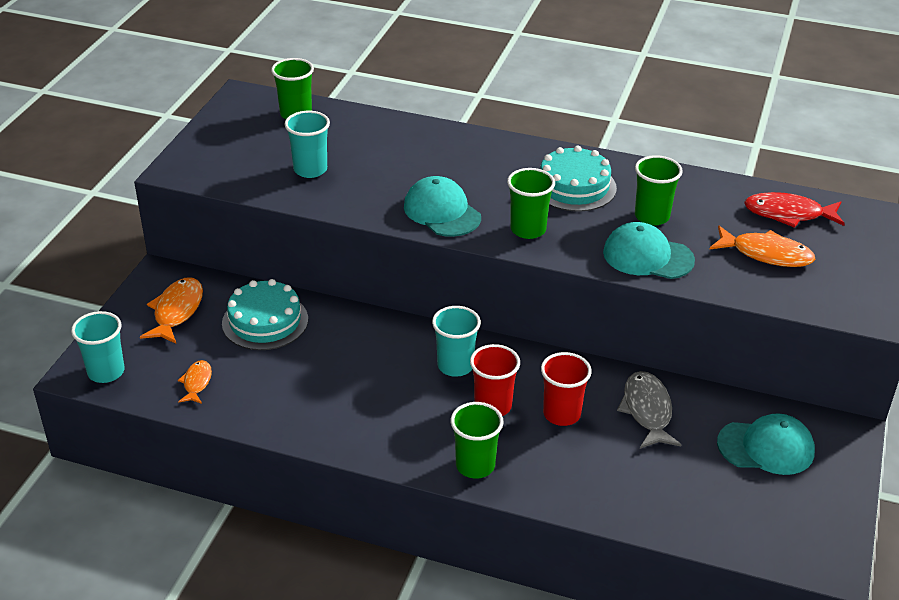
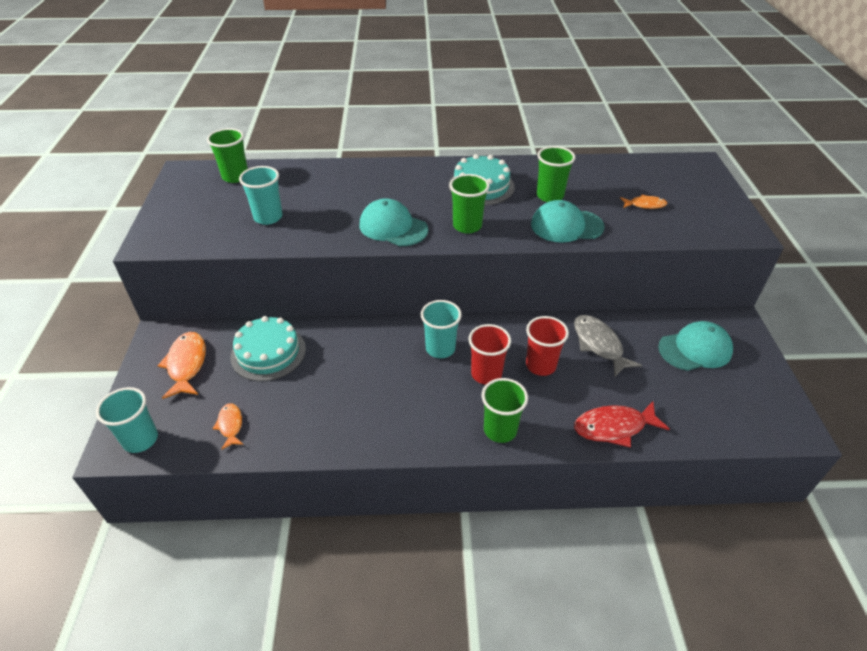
camera: 20 degrees left, 5 degrees up
orange fish [709,226,815,267] -> orange fish [620,194,667,209], size x0.59
red fish [744,192,845,228] -> red fish moved to [574,401,670,448]

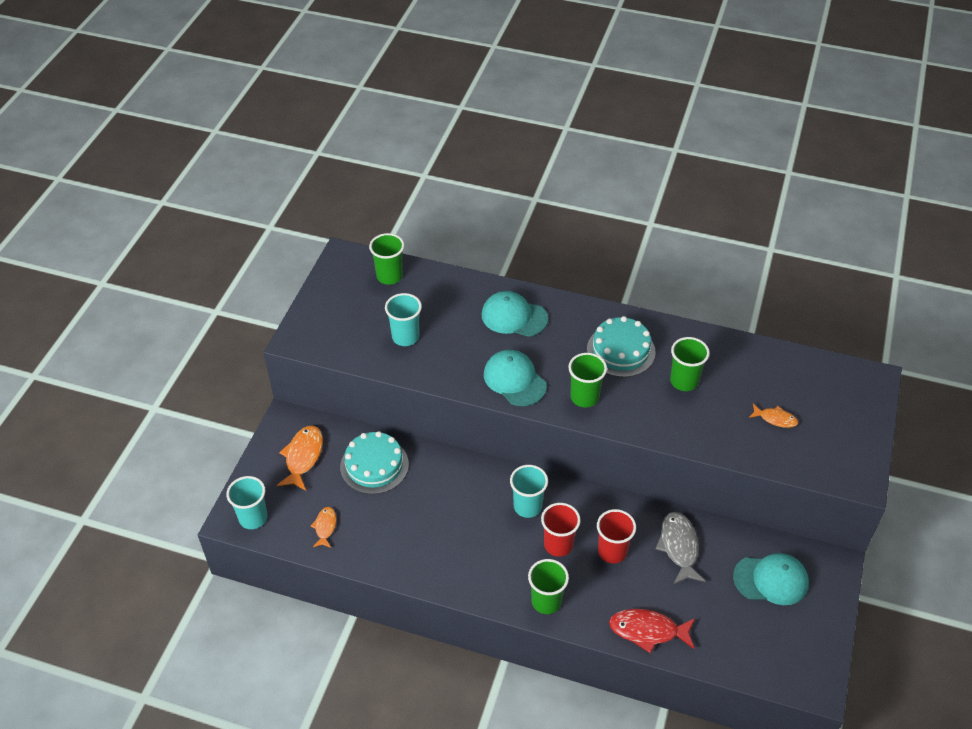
camera: 20 degrees right, 5 degrees up
turquoise cap [531,200,605,243] -> turquoise cap moved to [482,291,548,337]

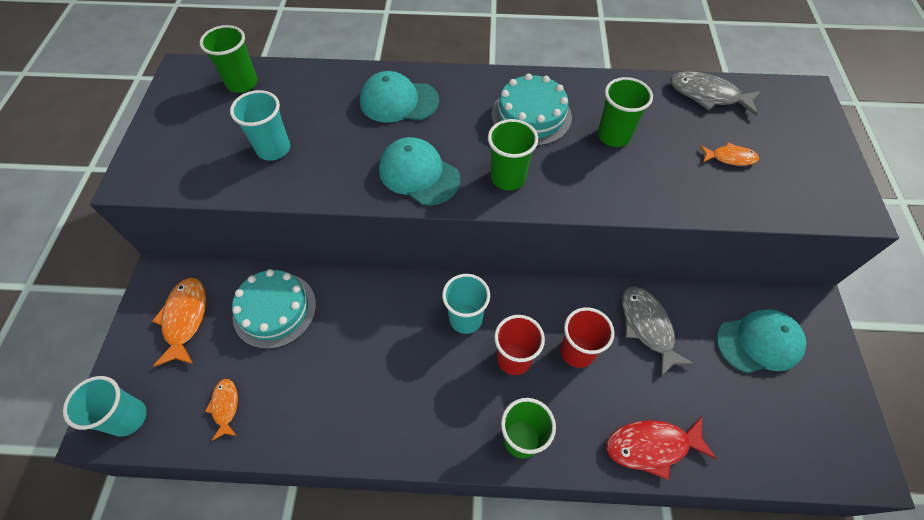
camera: 15 degrees left, 10 degrees up
none -> grey fish [670,71,762,116]

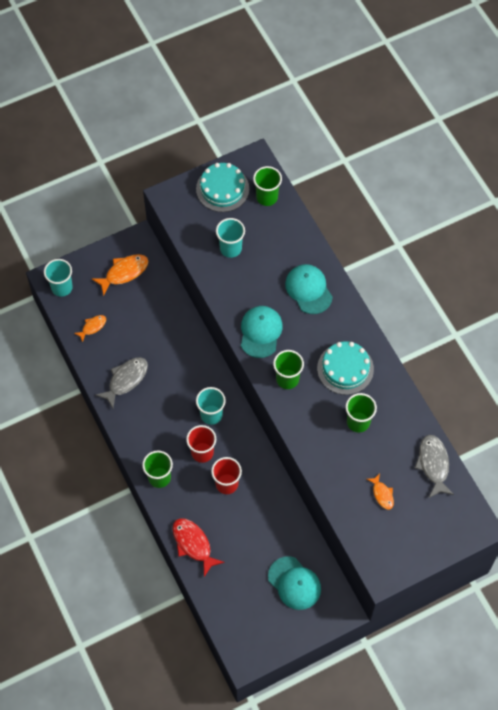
camera: 60 degrees right, 5 degrees up
turquoise cake [232,269,316,349] -> turquoise cake moved to [196,163,249,212]
grey fish [622,287,694,378] -> grey fish moved to [96,357,148,408]

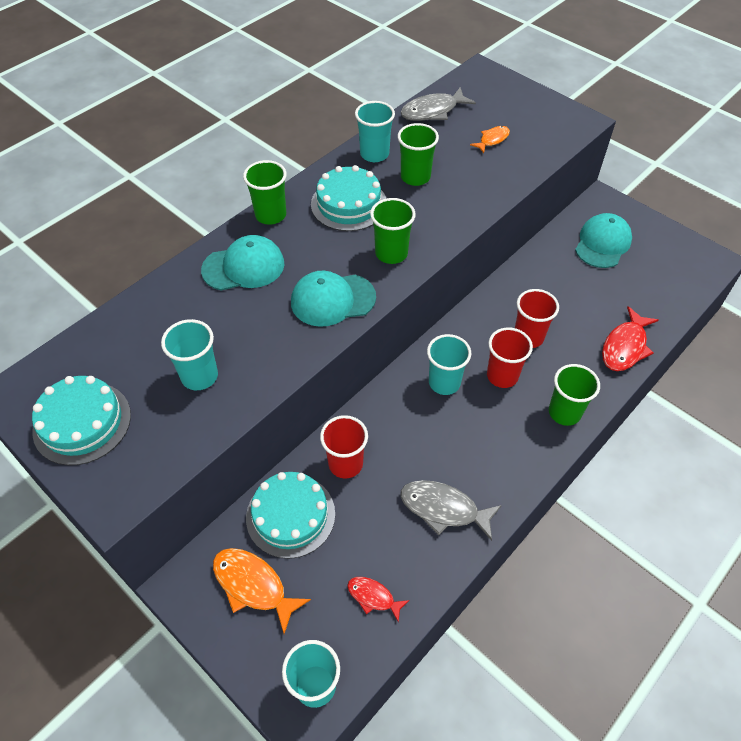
camera: 110 degrees left, 10 degrees down
orange fish [74,315,106,342] -> red fish [347,577,410,622]
green cup [253,166,282,206] -> green cup moved to [243,160,287,225]
turquoise cap [285,264,333,314] -> turquoise cap turned 150 degrees counterclockwise [201,235,284,291]
none -> turquoise cake [246,472,335,559]
none -> red cup [320,415,368,479]
none -> turquoise cup [355,101,395,162]

